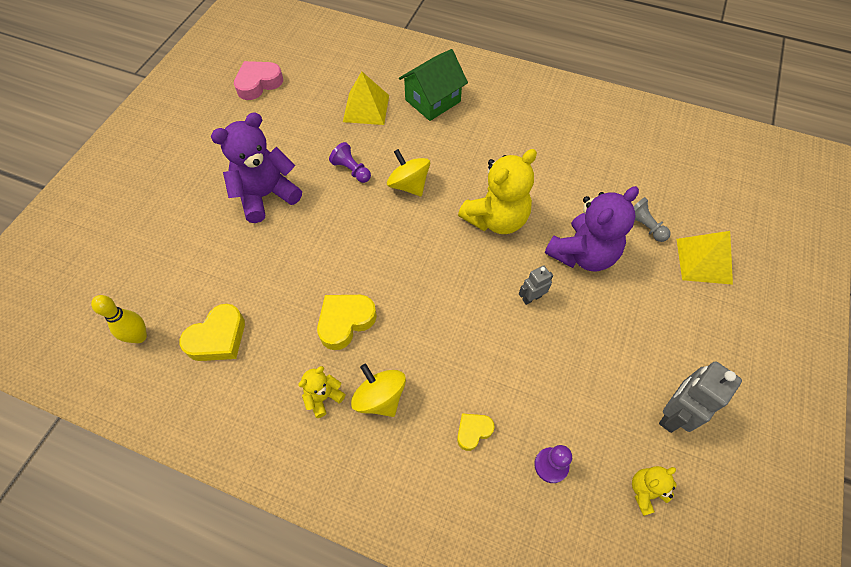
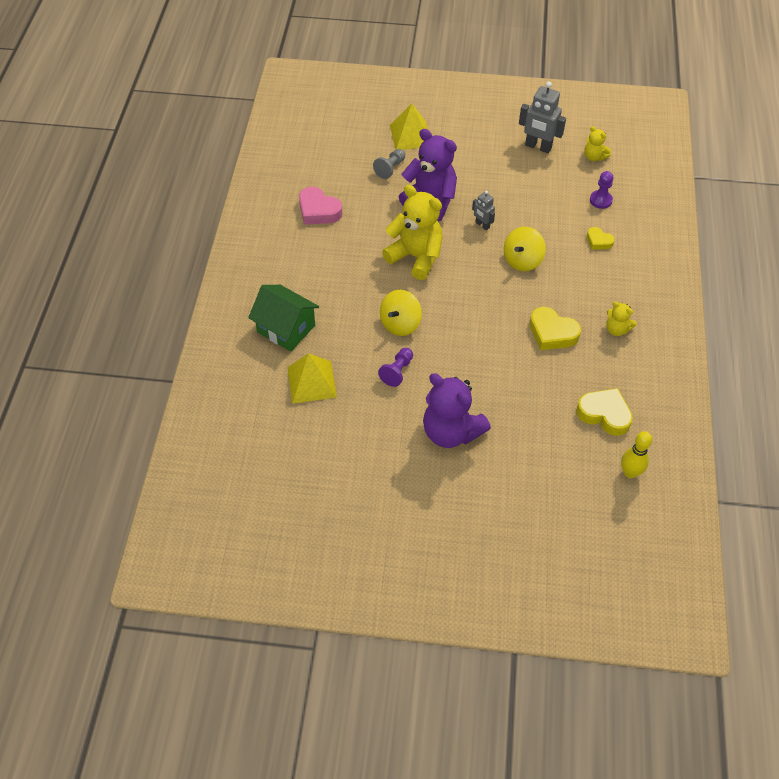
camera: 105 degrees left, 5 degrees down
pink heart [234,61,283,100] -> pink heart moved to [299,187,342,225]
yellow spinning top [351,364,406,417] -> yellow spinning top moved to [504,227,546,271]

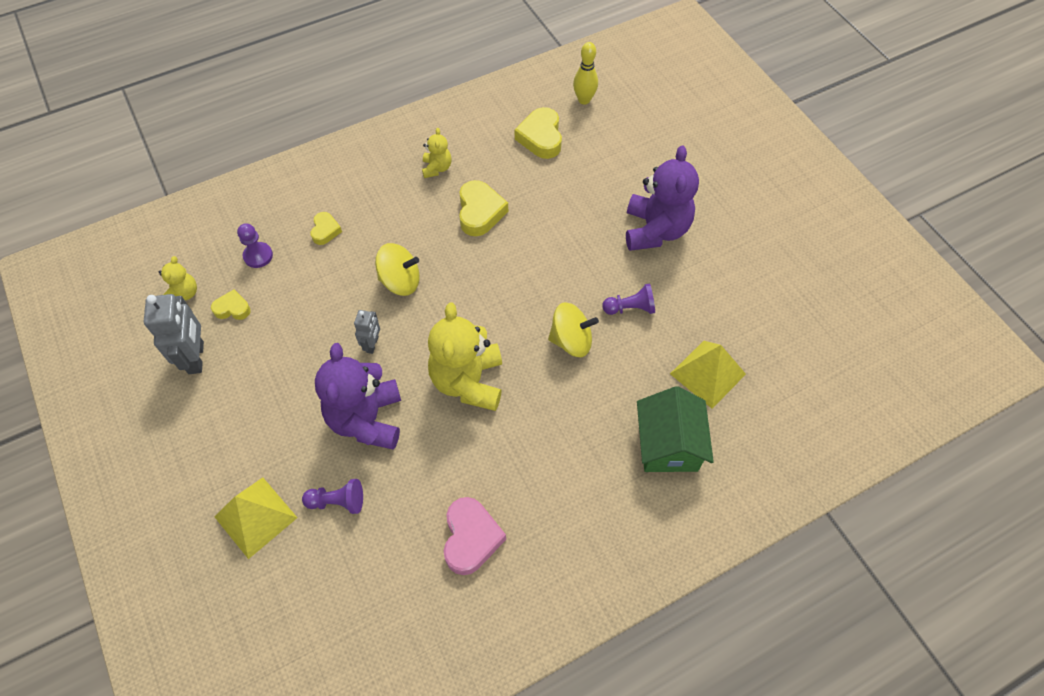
camera: 125 degrees left, 5 degrees up
grey pawn [373,149,405,179] -> purple pawn [302,479,363,514]
none -> yellow heart [211,289,251,320]

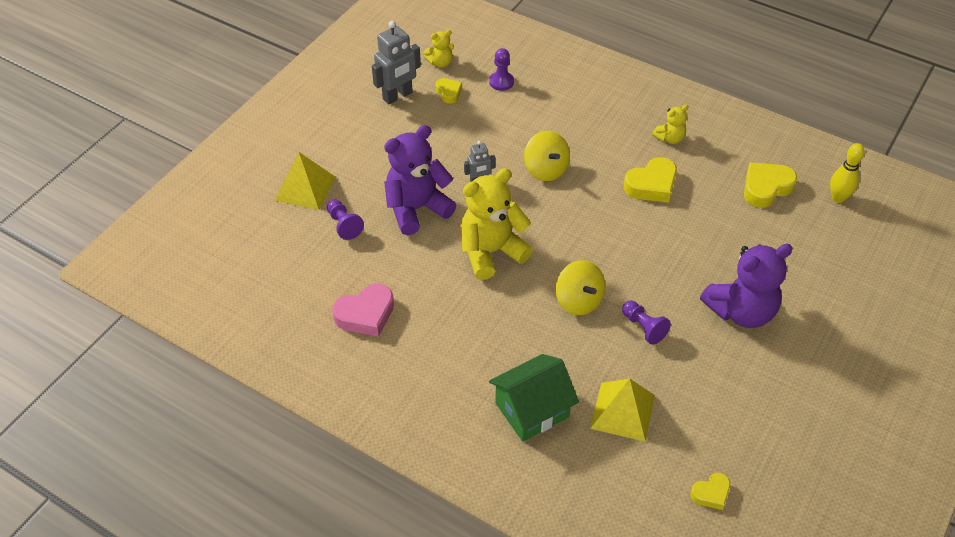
camera: 60 degrees right, 10 degrees down
yellow heart [311,212,342,245] -> yellow heart moved to [690,473,730,510]

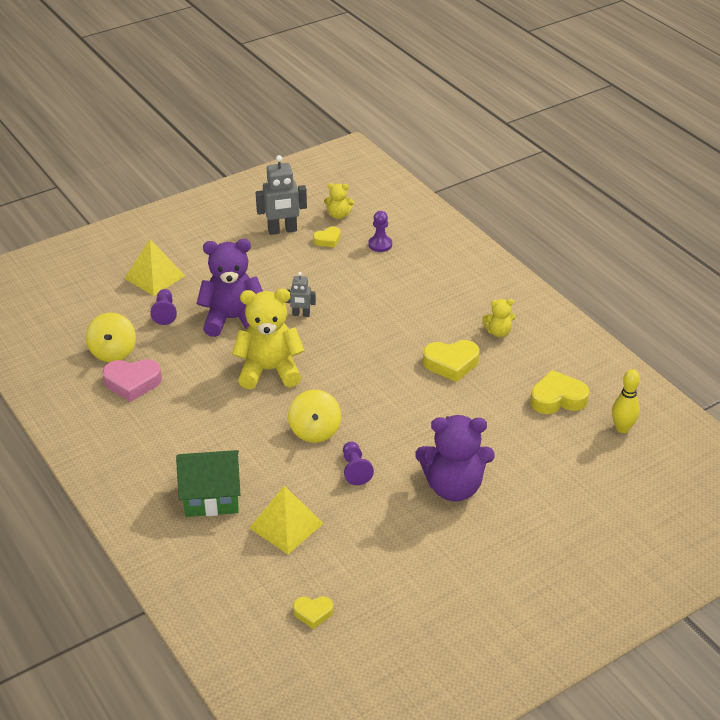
camera: 25 degrees right, 10 degrees down
yellow heart [435,78,462,104] -> yellow heart turned 60 degrees clockwise [313,226,341,247]
yellow spinning top [524,131,570,181] -> yellow spinning top moved to [86,312,136,362]

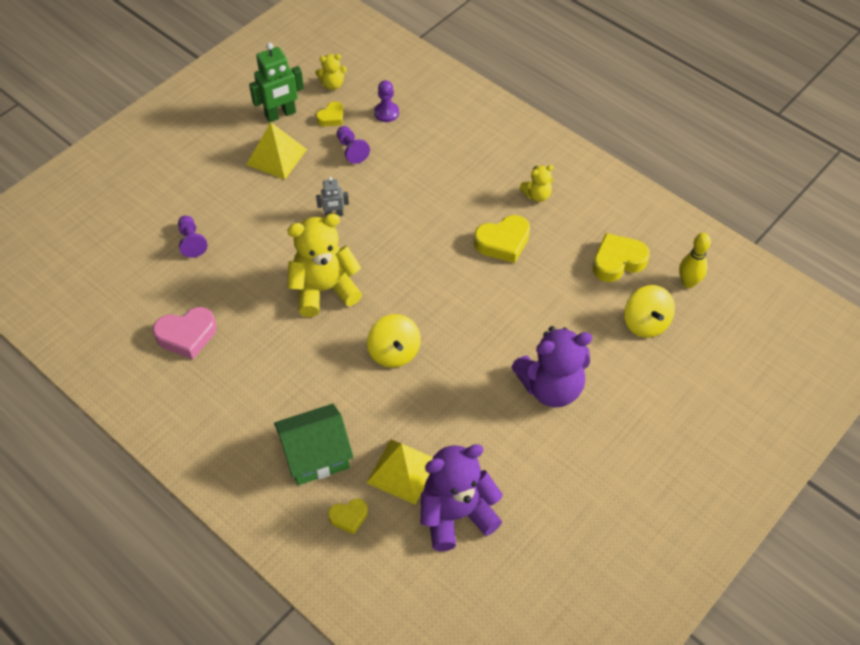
camera: 15 degrees left, 15 degrees up
yellow spinning top [86,312,136,362] -> yellow spinning top moved to [624,285,675,338]
yellow pyramid [125,239,185,296] -> yellow pyramid moved to [246,122,307,180]
purple teddy bear [197,239,263,337] -> purple teddy bear moved to [421,444,503,551]
grey robot [256,155,307,235] -> green robot [249,43,304,122]
yellow heart [293,596,333,629] -> yellow heart moved to [328,499,368,534]
purple pawn [343,442,374,485] -> purple pawn moved to [337,126,370,164]

